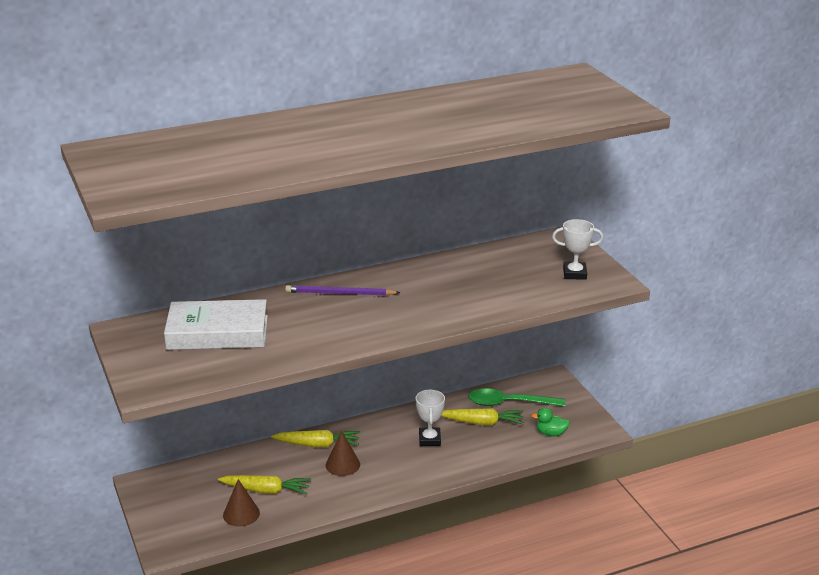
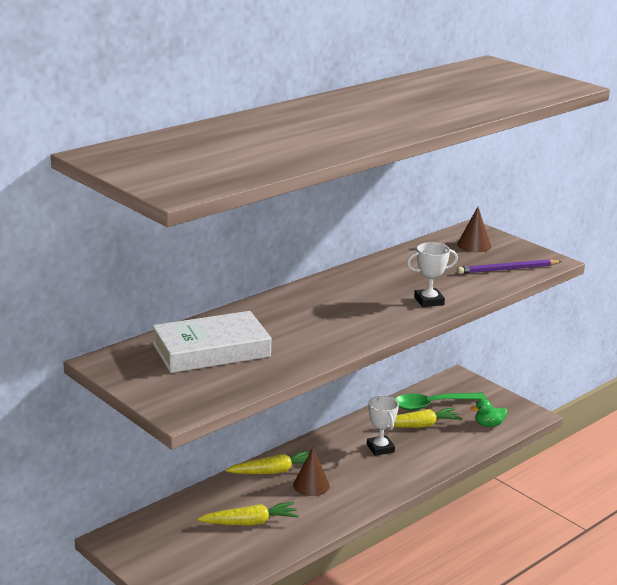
camera: 20 degrees left, 5 degrees down
brown cone [223,479,260,527] -> brown cone moved to [457,207,491,252]
purple pencil [285,285,401,296] -> purple pencil moved to [457,259,562,274]
white trophy [552,219,603,280] -> white trophy moved to [407,242,458,307]

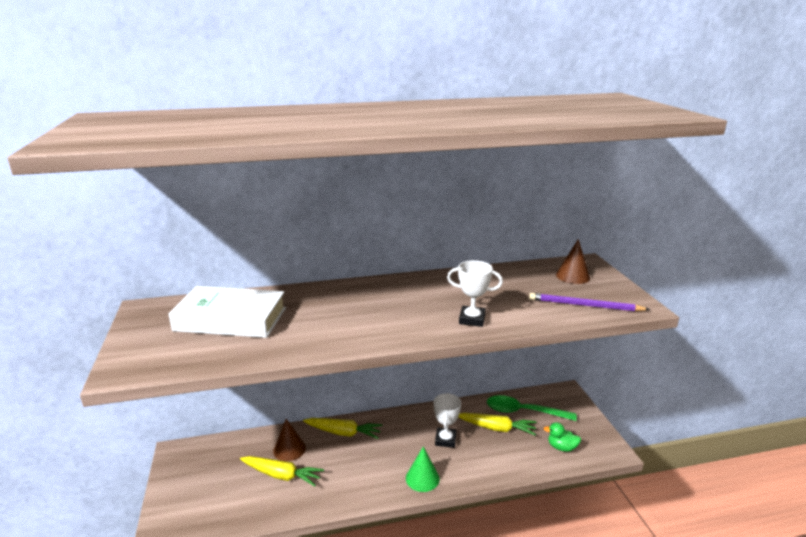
camera: 30 degrees right, 0 degrees up
brown cone [293,448,330,496] -> brown cone moved to [273,419,306,461]
none -> green cone [406,447,440,492]

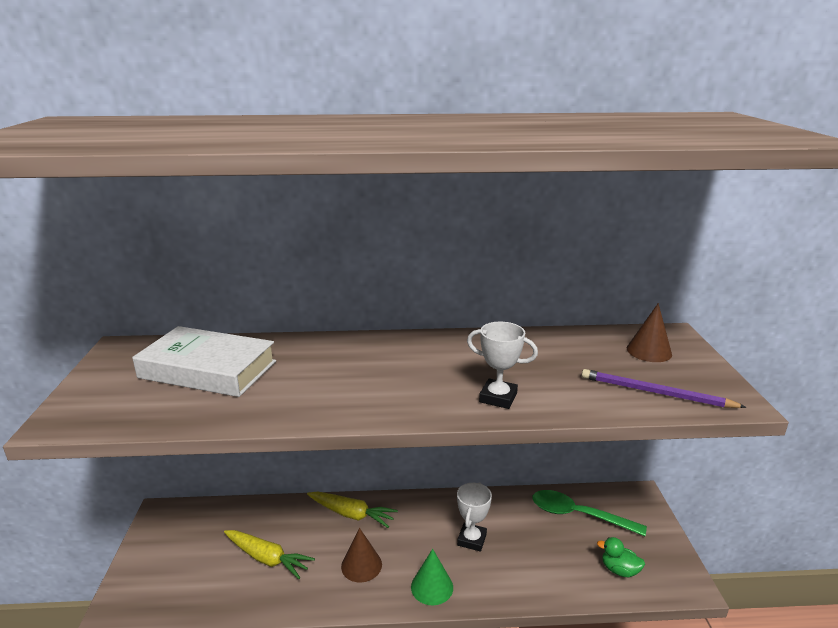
camera: 10 degrees right, 0 degrees up
brown cone [273,419,306,461] -> brown cone moved to [341,528,382,582]
yellow carrot [458,413,536,435] -> none

